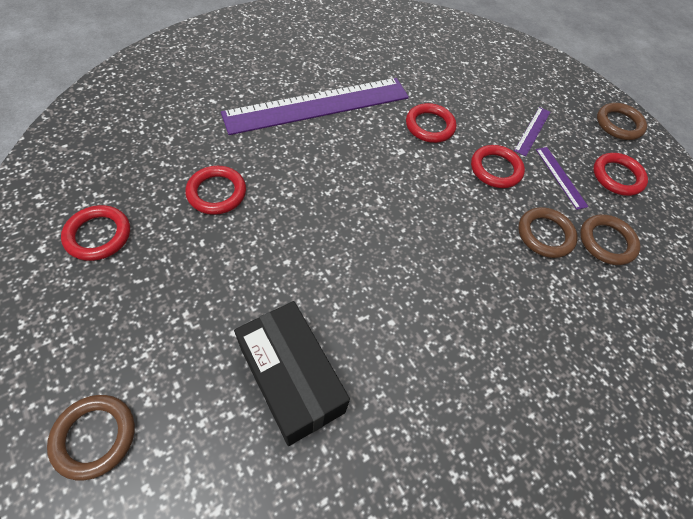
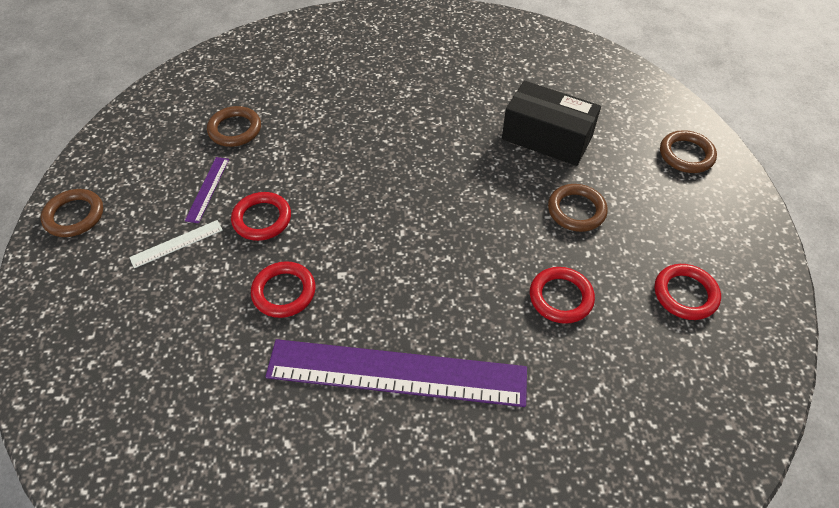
camera: 145 degrees left, 5 degrees down
black box [234,301,350,446] -> black box turned 60 degrees counterclockwise [502,81,601,166]
purple ruler [514,107,550,156] -> white ruler [129,220,223,268]
brown ring [518,207,578,258] -> brown ring moved to [548,184,608,232]
red ring [593,153,648,196] -> none

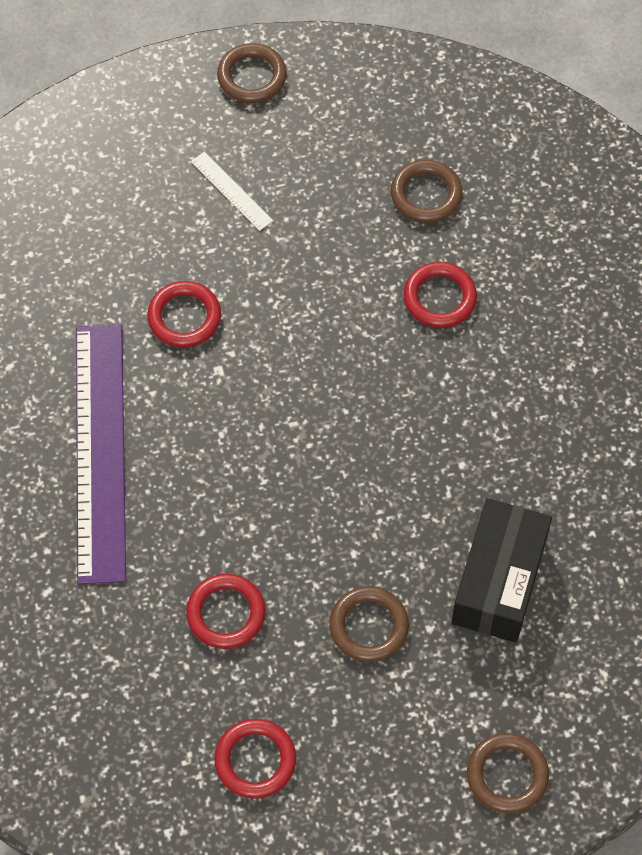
camera: 80 degrees right, 10 degrees up
purple ruler [185,157,229,223] -> none
red ring [231,192,291,241] -> red ring moved to [403,262,477,328]

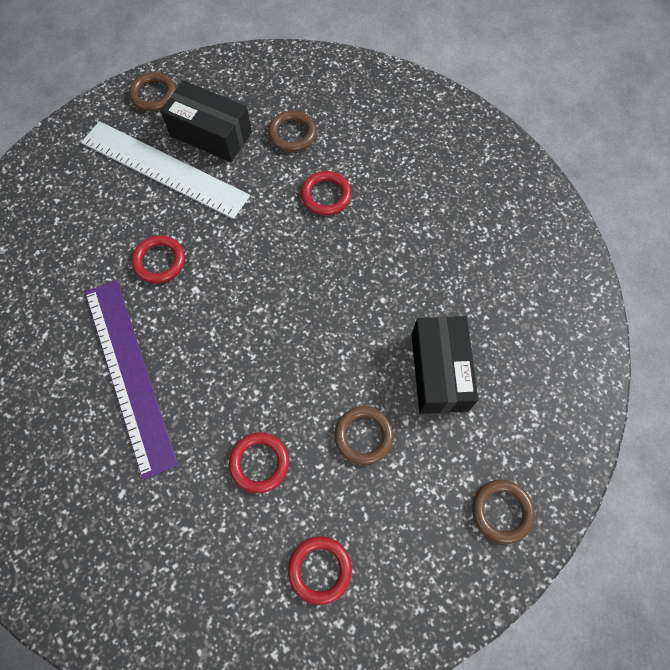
camera: 20 degrees left, 5 degrees up
white ruler [191,152,273,231] -> white ruler [81,121,250,219], size x2.47
none -> black box [160,80,252,162]

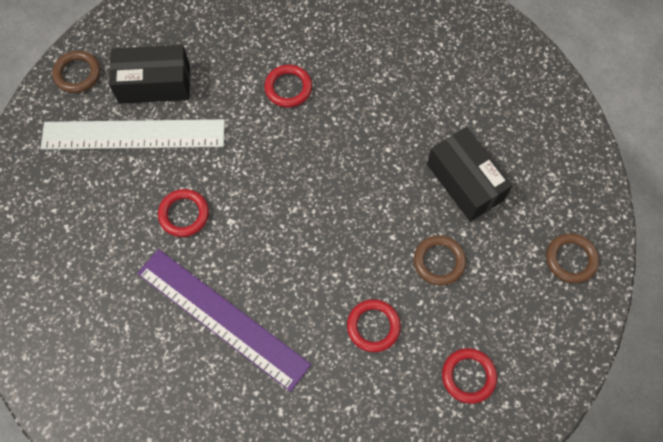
camera: 30 degrees left, 0 degrees up
brown ring [268,110,316,152] -> none

